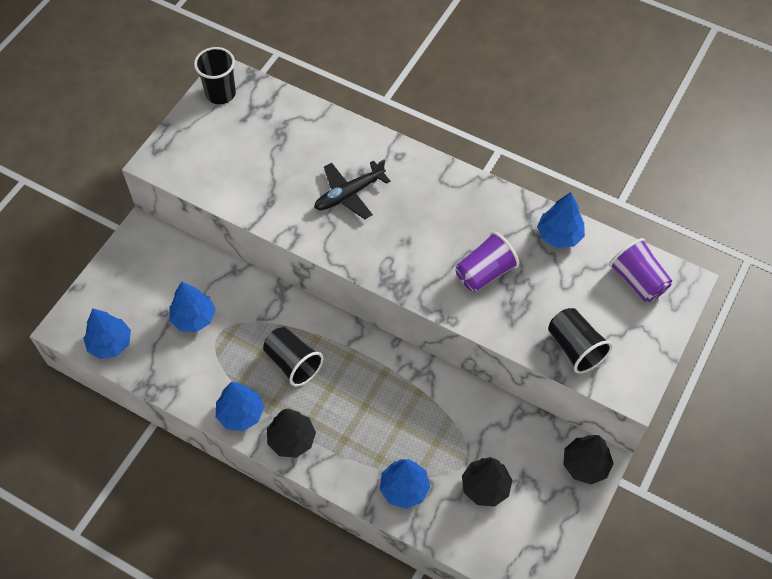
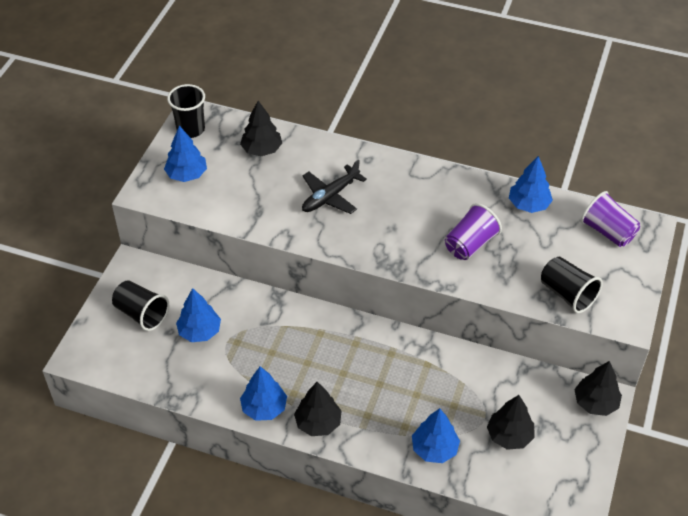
camera: 10 degrees left, 10 degrees down
blue tree [83,308,131,359] -> blue tree moved to [164,126,207,182]
black cup [263,327,323,387] -> black cup moved to [112,280,169,331]
none -> black tree [240,101,282,156]

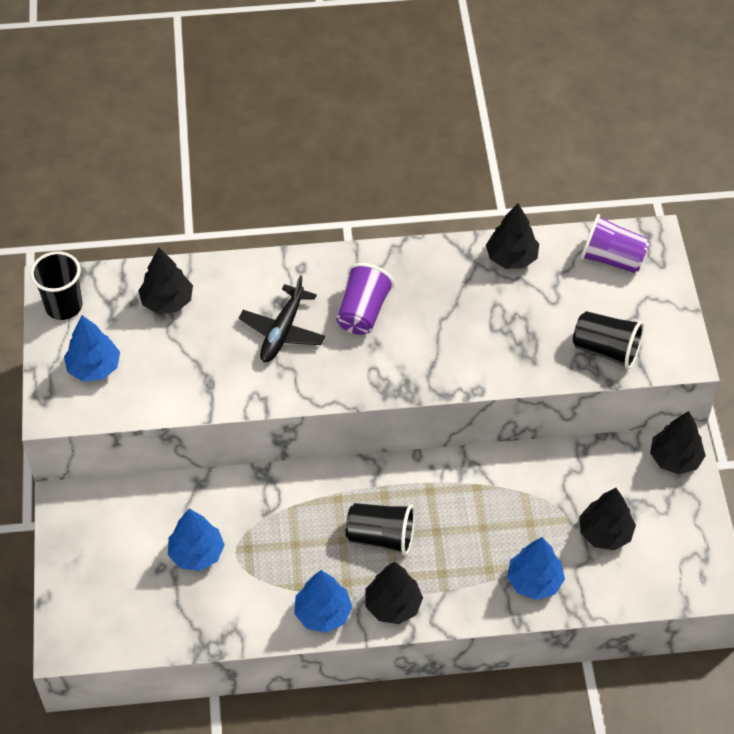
camera: 25 degrees left, 5 degrees up
black cup [112,280,169,331] -> black cup moved to [346,503,415,556]
purple cup [445,203,502,260] -> purple cup moved to [336,263,394,335]
blue tree [509,156,553,213] -> black tree [486,203,539,269]

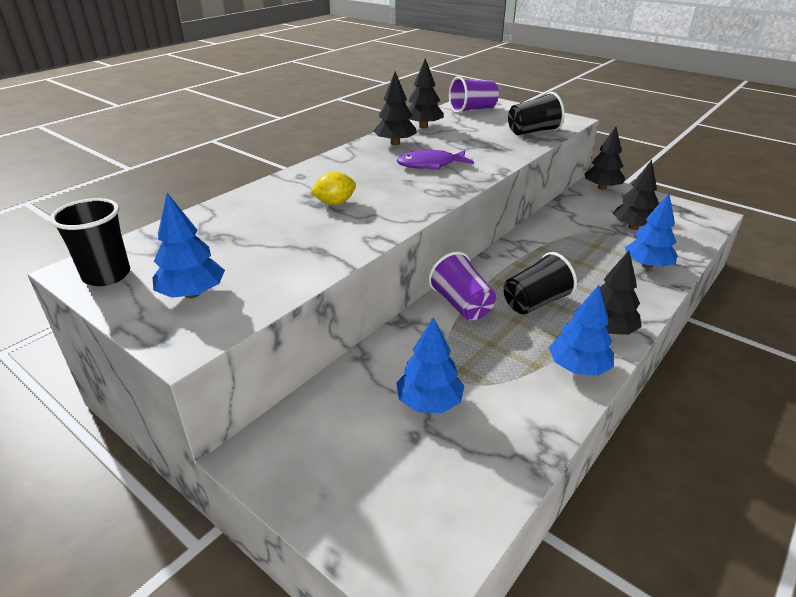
camera: 45 degrees left, 20 degrees down
black tree [138,248,193,314] -> black tree moved to [373,71,417,145]
black plane [239,275,326,362] -> yellow lemon [310,171,356,205]
purple cup [336,263,394,335] -> purple cup moved to [428,251,496,320]
none -> purple fish [397,150,474,170]

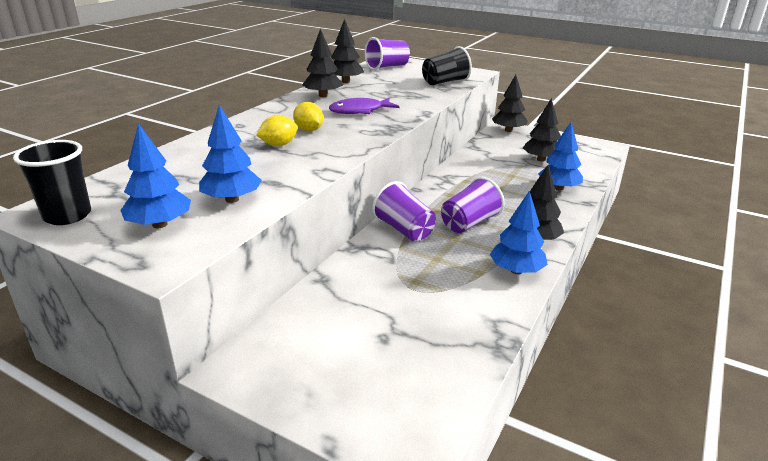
camera: 10 degrees left, 5 degrees down
blue tree [396,317,464,413] -> blue tree moved to [199,105,262,203]
black cup [504,252,577,314] -> purple cup [441,177,505,233]
none -> yellow lemon [293,102,323,131]

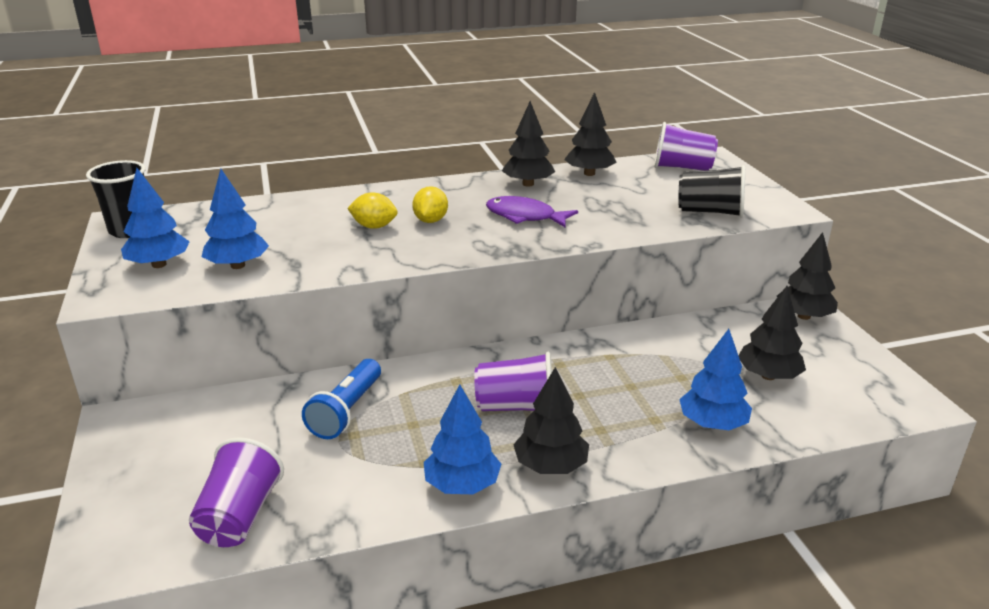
camera: 45 degrees right, 0 degrees up
purple cup [372,181,436,242] -> purple cup moved to [189,437,284,547]
none -> blue flashlight [302,359,381,439]

